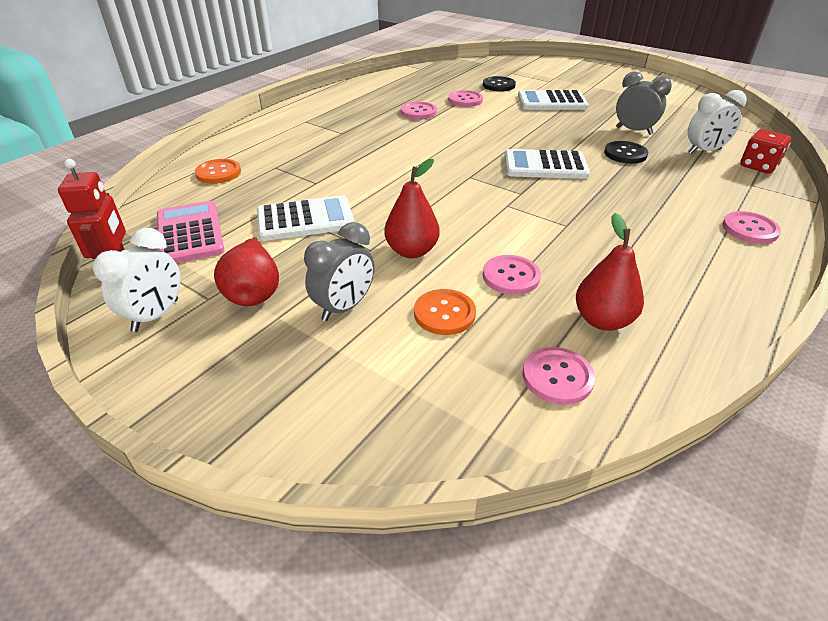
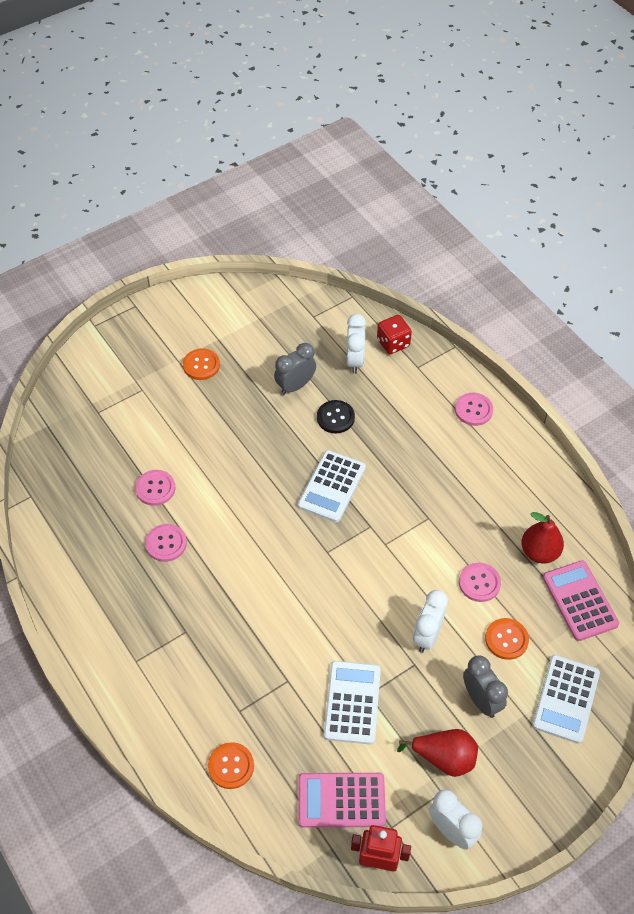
camera: 70 degrees left, 15 degrees up
red pear [384,159,440,258] -> white clock [413,590,448,653]
black button [483,76,516,91] -> none
white calculator [518,90,589,110] -> white calculator moved to [532,655,600,744]
pink button [523,347,595,405] -> pink calculator [543,560,619,641]
none -> orange button [183,348,220,380]

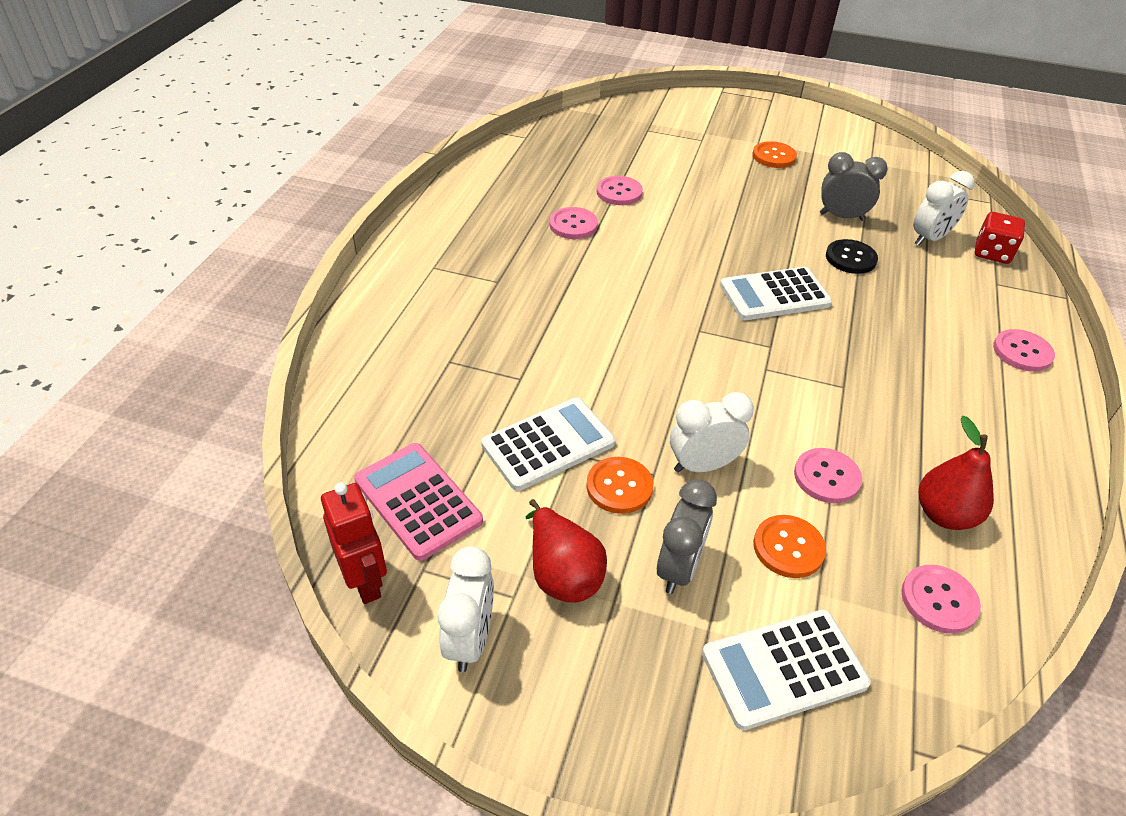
camera: 50 degrees right, 10 degrees down
orange button [208,742,254,789] -> orange button moved to [586,457,653,514]
pink calculator [543,560,619,641] -> pink button [901,565,981,634]

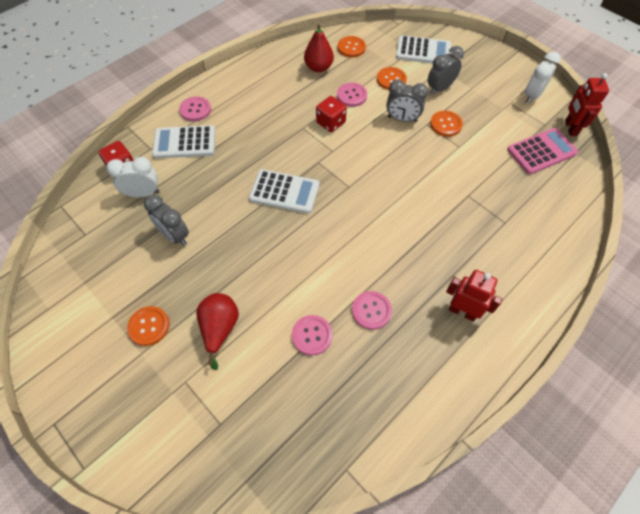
camera: 150 degrees left, 15 degrees up
pink calculator [354,443,483,561] -> pink calculator turned 105 degrees counterclockwise [507,128,578,174]
white calculator [481,398,615,491] -> white calculator moved to [152,125,215,159]
red pear [526,499,607,603] -> red pear moved to [196,293,239,371]
white clock [670,392,754,473] -> grey clock [387,80,428,122]
black button [826,239,878,274] -> none
pink button [901,565,981,634] -> orange button [338,36,366,58]
none -> red dice [316,96,347,132]
none -> red robot [446,270,502,321]

